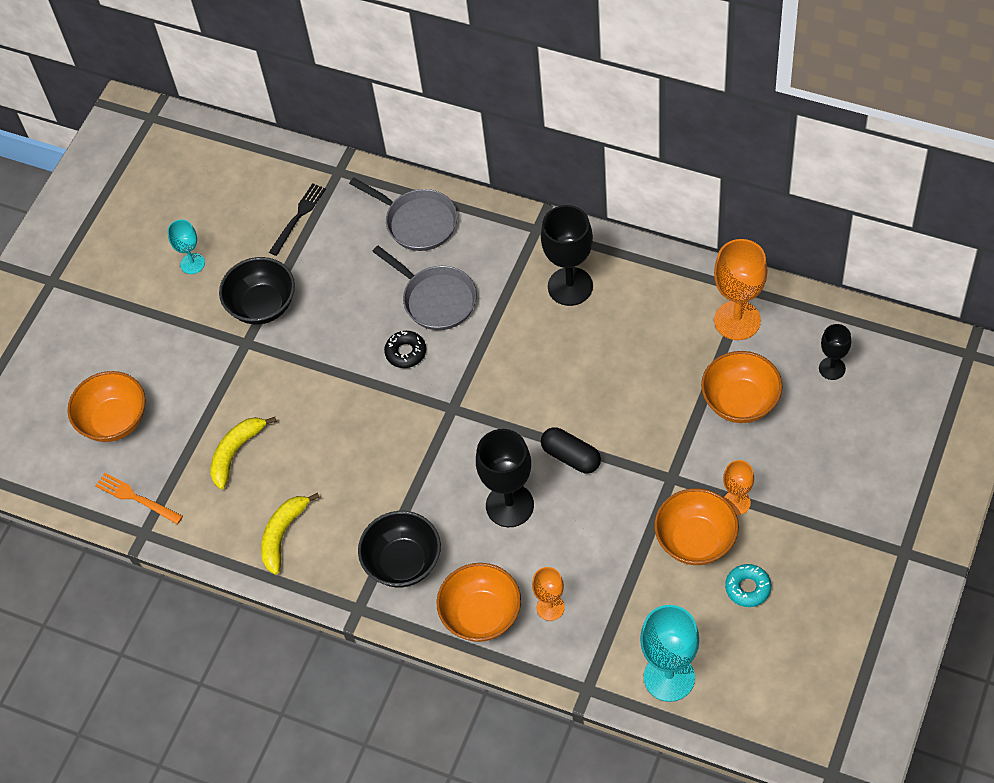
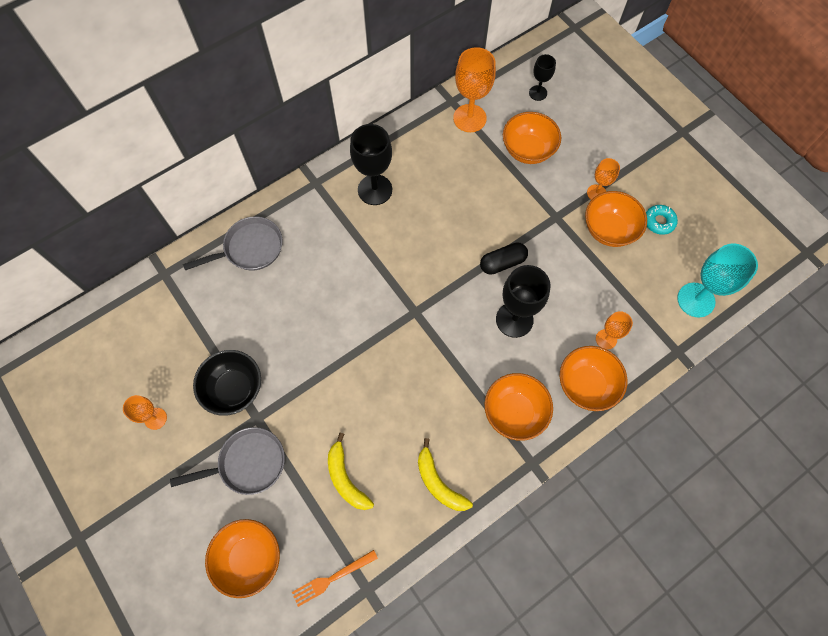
camera: 65 degrees left, 10 degrees up
turquoise goblet [168,219,205,274] -> orange goblet [123,395,167,430]
black fork [269,183,326,256] -> none
black bowl [358,511,441,587] -> orange bowl [484,373,553,441]
grey pan [372,246,477,330] -> grey pan moved to [170,427,285,495]
black donut [384,331,426,368] -> none

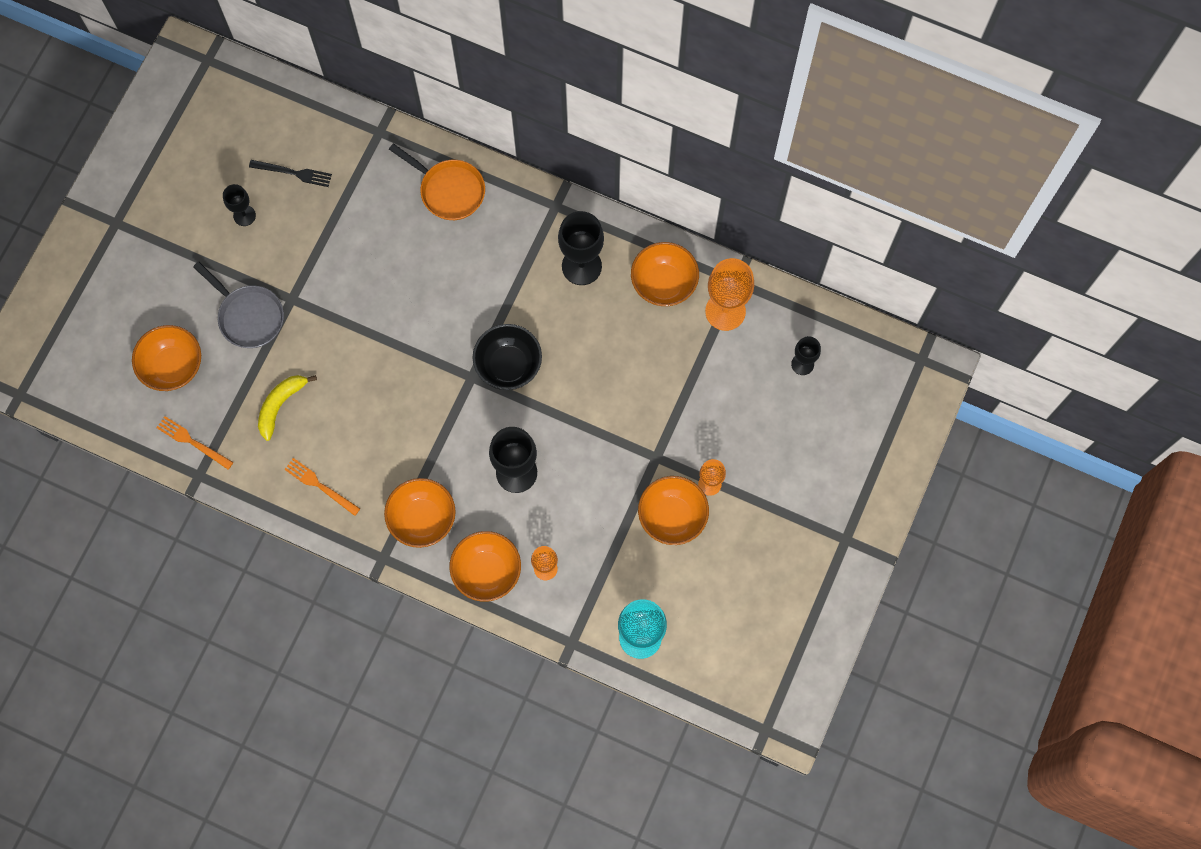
camera: 60 degrees right, 5 degrees up
orange goblet [123,395,167,430] -> black goblet [223,184,256,226]
grey pan [183,217,283,270] -> orange pan [389,143,485,220]
black bowl [193,350,261,416] -> black bowl moved to [473,324,542,390]
yellow banana [418,438,473,511] -> orange fork [284,458,360,516]
black capsule [480,242,528,275] -> none
orange bowl [503,112,561,164] -> orange bowl moved to [631,242,699,306]
turquoise donut [646,205,678,235] -> none
none -> black fork [249,160,332,187]

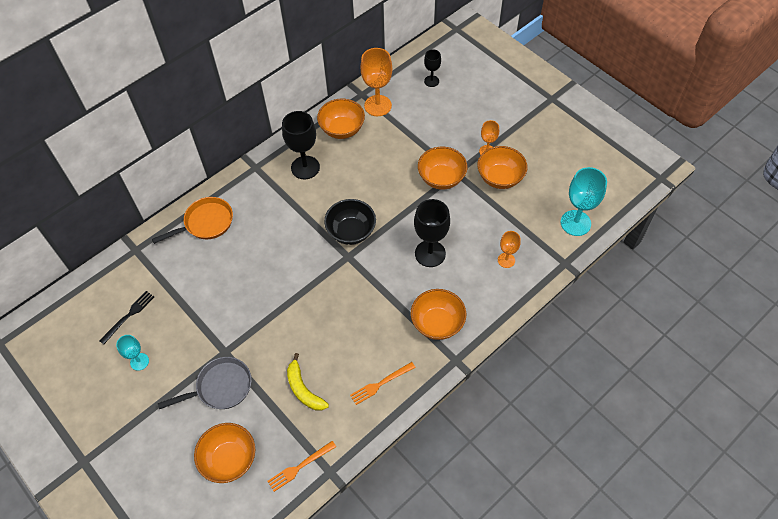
camera: 65 degrees left, 15 degrees down
black goblet [223,184,256,226] -> turquoise goblet [116,335,149,371]
orange bowl [449,531,521,602] -> orange bowl moved to [418,147,468,190]

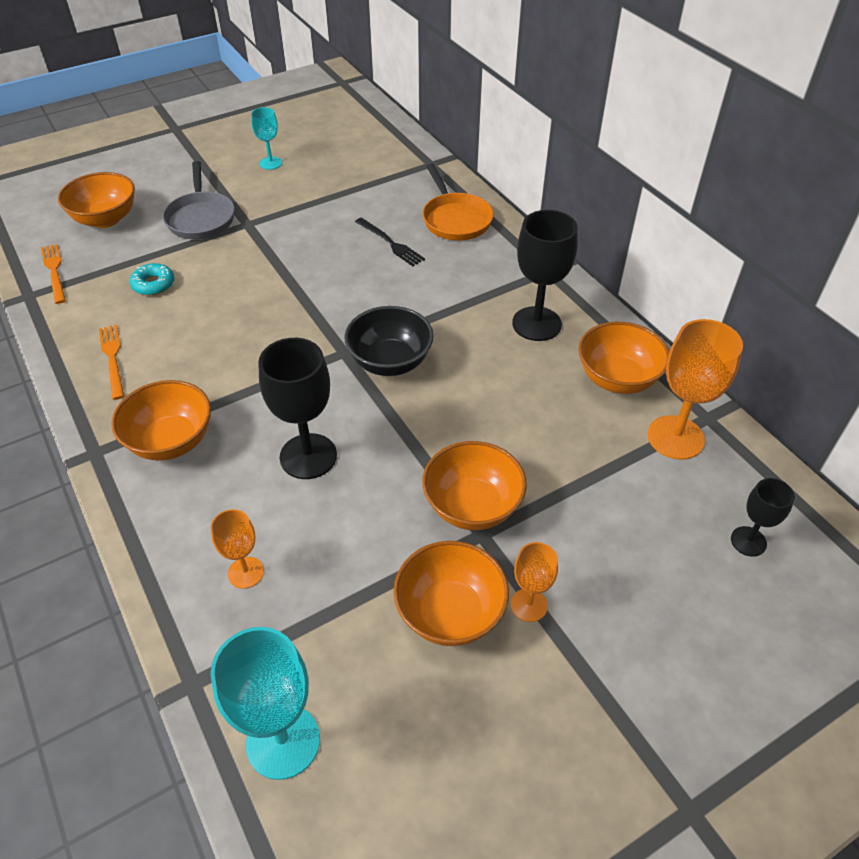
camera: 100 degrees right, 10 degrees down
black fork [99,291,154,344] -> black fork moved to [355,218,425,266]
yellow banana [287,353,329,411] -> turquoise donut [130,263,174,295]

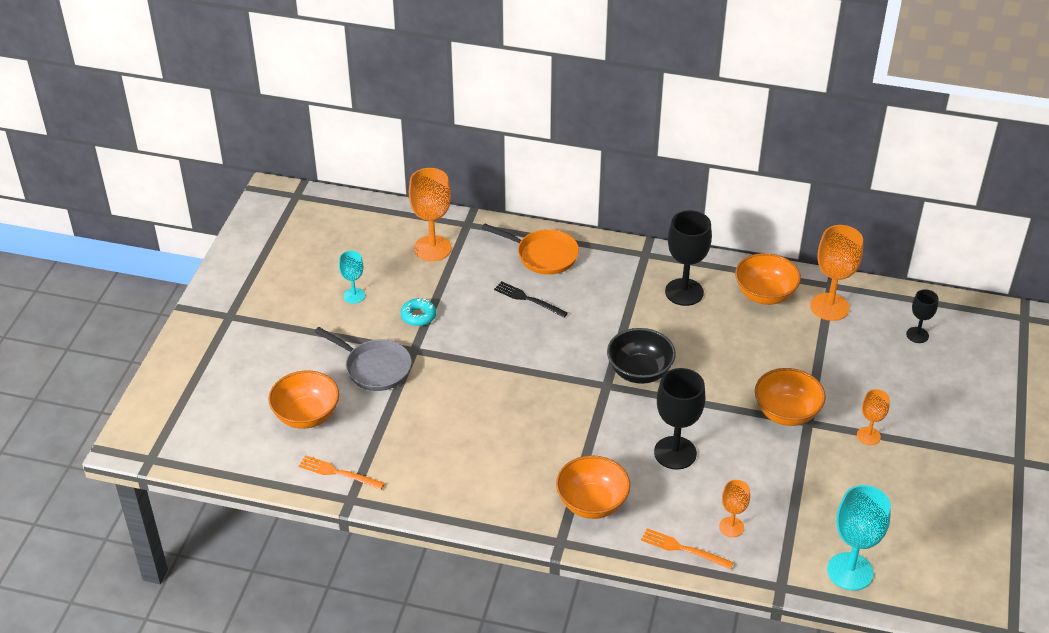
camera: 45 degrees left, 5 degrees down
orange fork [99,325,124,400] -> orange fork moved to [641,528,734,570]
turquoise donut [130,263,174,295] -> turquoise donut moved to [401,298,436,326]
black fork [355,218,425,266] -> black fork turned 150 degrees counterclockwise [494,281,568,318]
orange bowl [394,541,509,646] -> none
none -> orange goblet [409,168,452,261]

